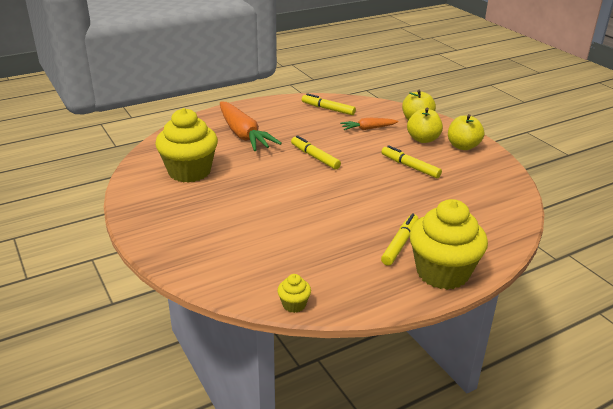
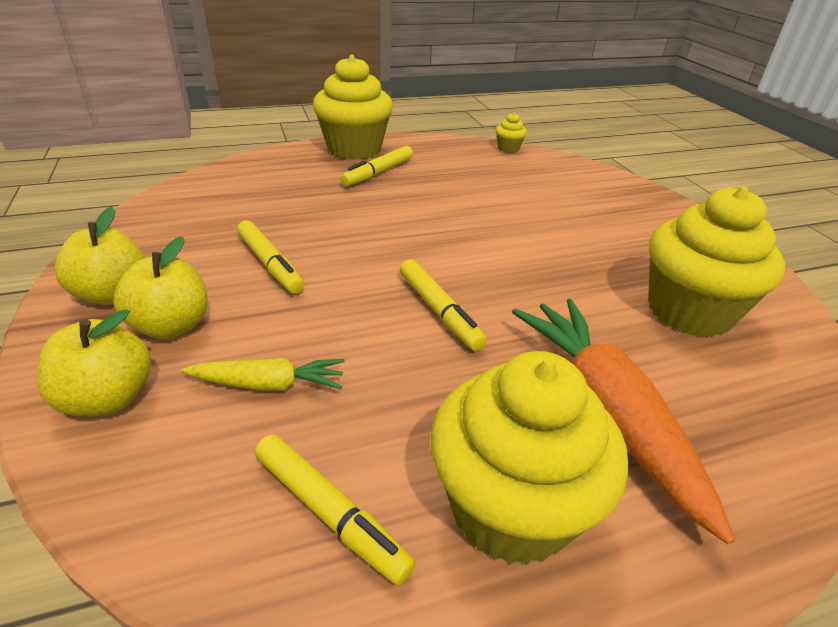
camera: 170 degrees left, 5 degrees up
orange carrot [340,118,399,130] -> yellow carrot [181,358,345,391]
none -> yellow cupcake [431,351,628,565]

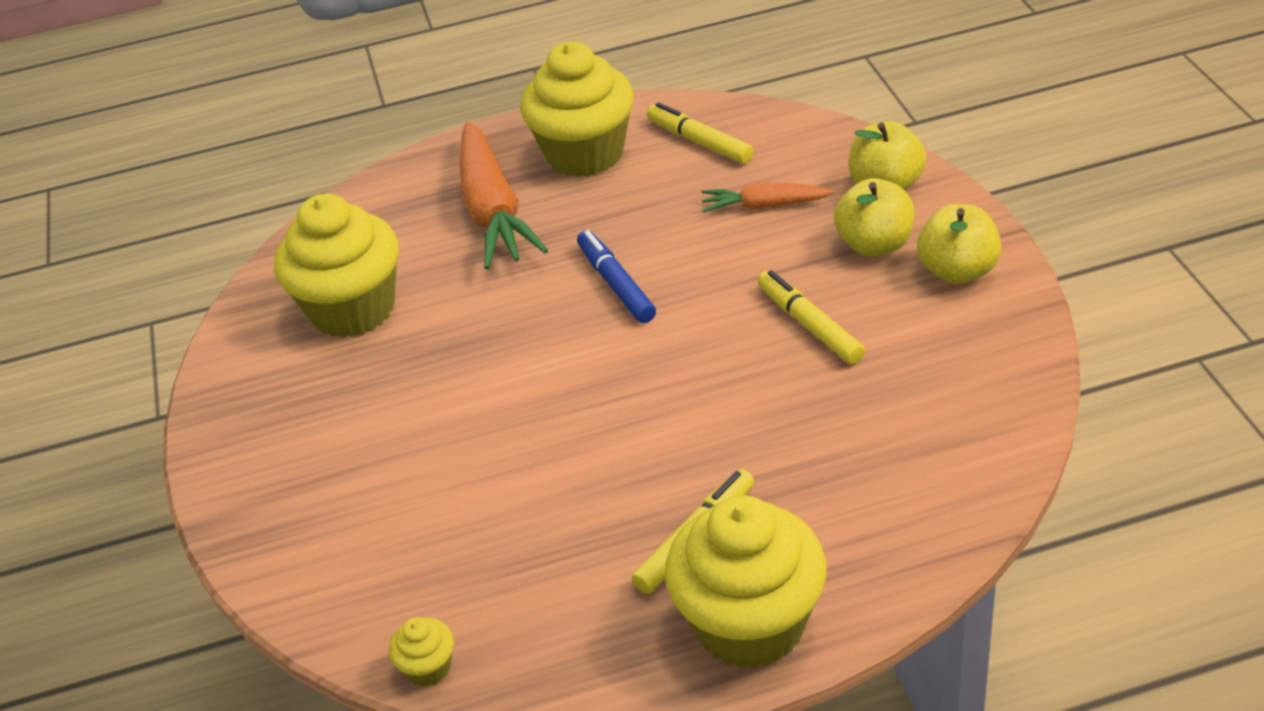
camera: 170 degrees left, 5 degrees up
yellow carrot [181,358,345,391] -> orange carrot [701,182,834,212]
yellow marker [400,259,487,351] -> blue marker [577,230,656,323]

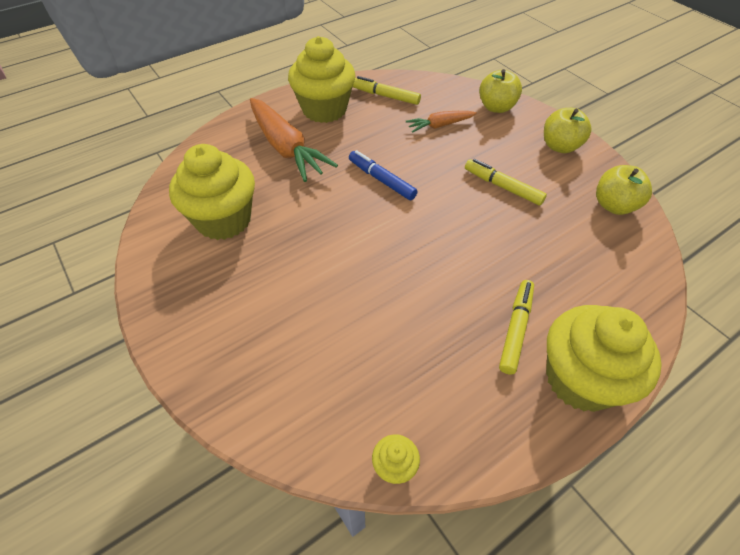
camera: 25 degrees left, 10 degrees up
yellow apple [834,178,914,256] -> yellow apple moved to [596,165,652,215]

